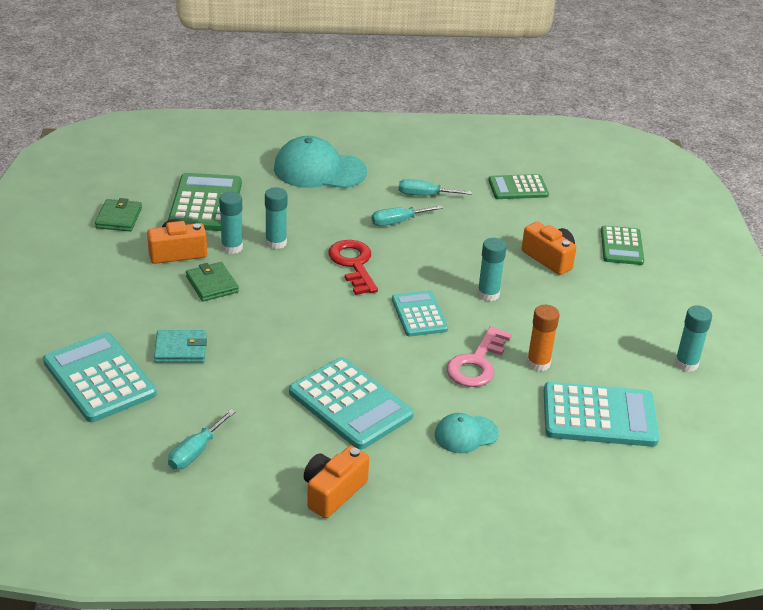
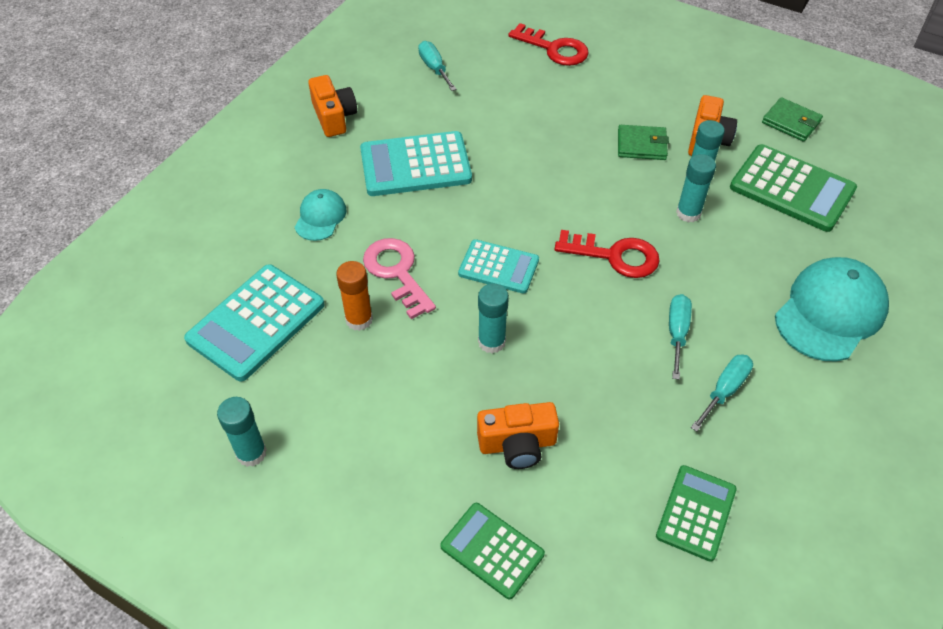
camera: 125 degrees right, 15 degrees up
turquoise calculator [43,332,157,422] -> red key [508,23,589,66]
turquoise wallet [154,330,207,363] -> none

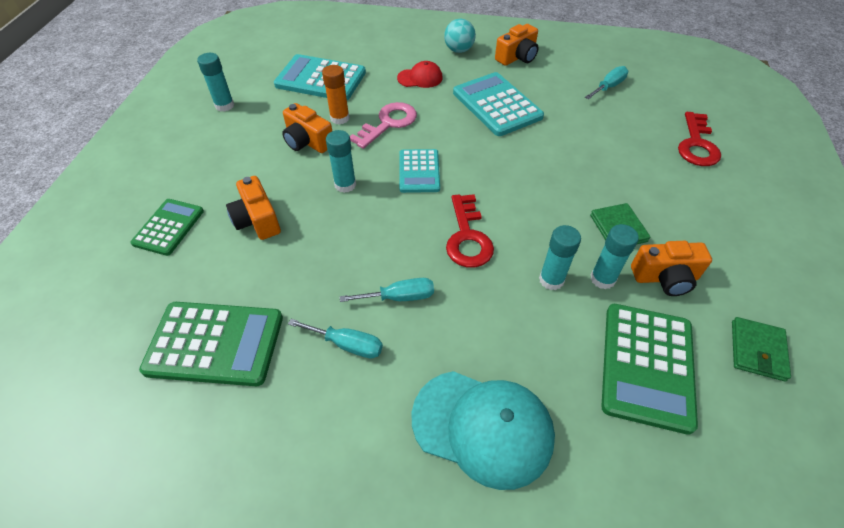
camera: 70 degrees right, 0 degrees up
turquoise cap [295,189,347,241] -> red cap [397,61,443,88]
green calculator [656,465,737,562] -> green calculator [139,302,283,386], size x1.60
none -> orange camera [282,103,332,153]
none -> turquoise ball [444,19,476,53]

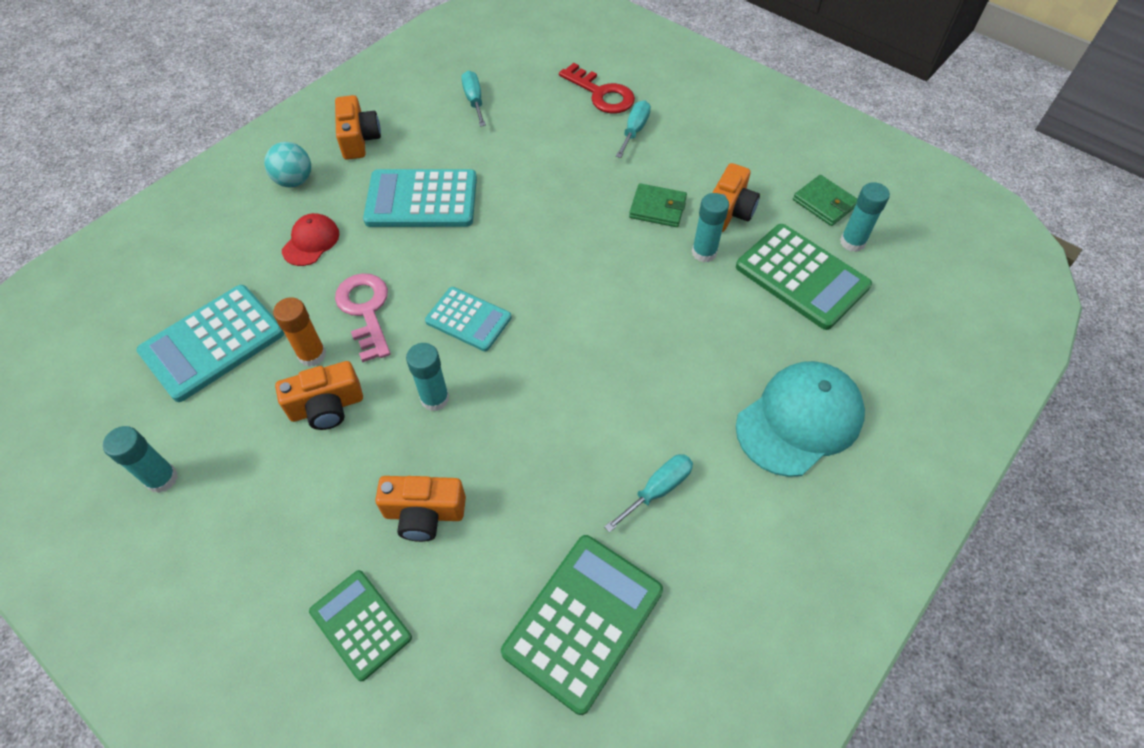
camera: 60 degrees left, 5 degrees up
turquoise screwdriver [340,278,434,302] -> turquoise screwdriver moved to [616,100,651,158]
red key [446,194,494,268] -> none
turquoise glue stick [539,225,581,290] -> turquoise glue stick moved to [840,182,890,252]

